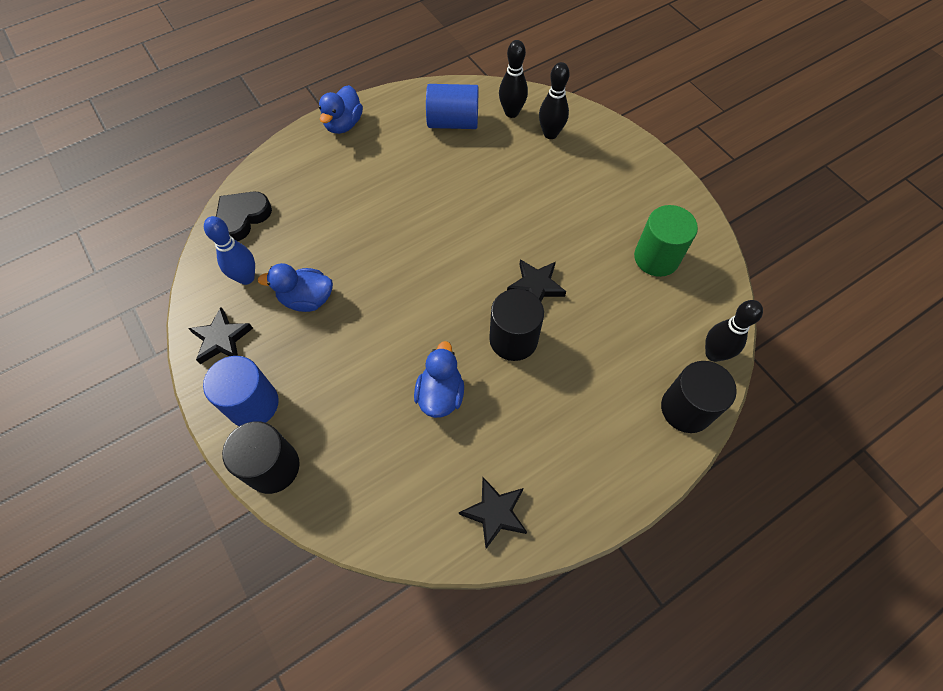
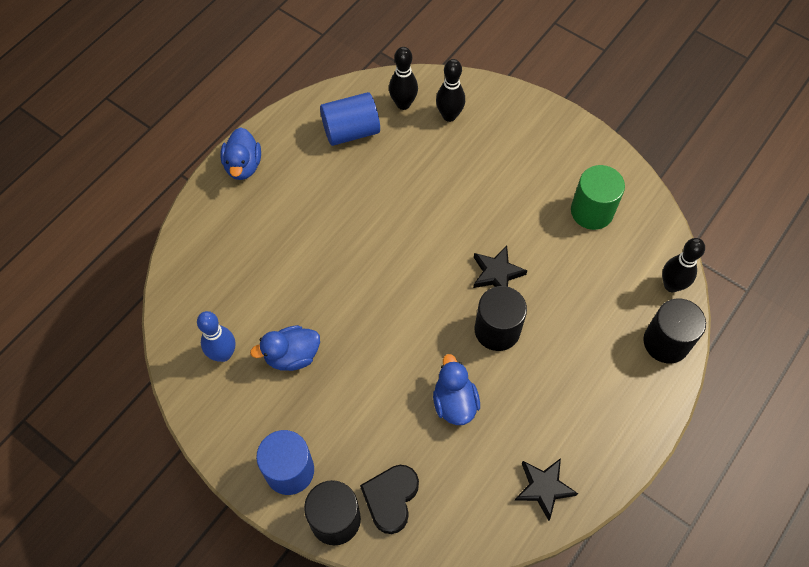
camera: 20 degrees left, 0 degrees up
black star [188,307,253,364] -> none
black heart [216,191,272,241] -> black heart moved to [360,465,419,534]

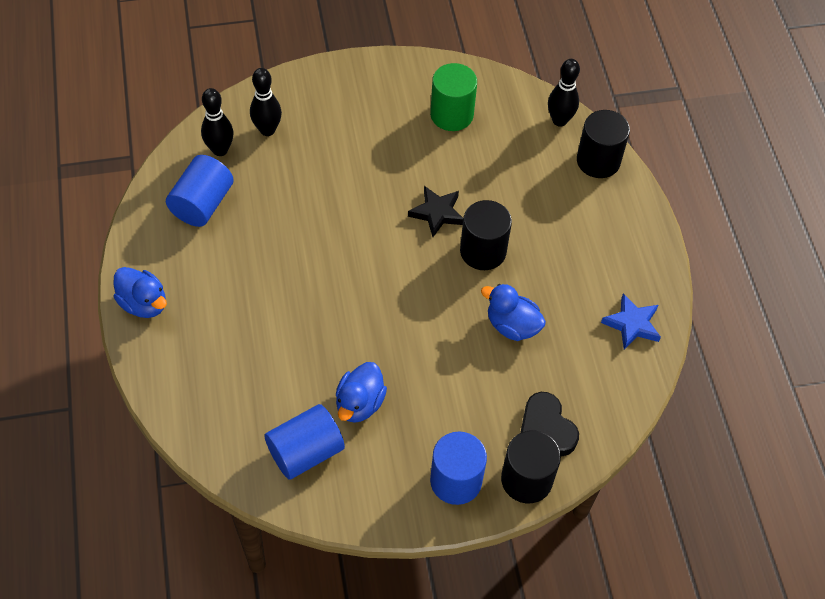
camera: 50 degrees left, 5 degrees down
blue bowling pin [197,311,235,362] -> blue cylinder [264,404,345,480]
black star [515,458,578,521] -> blue star [601,293,661,350]

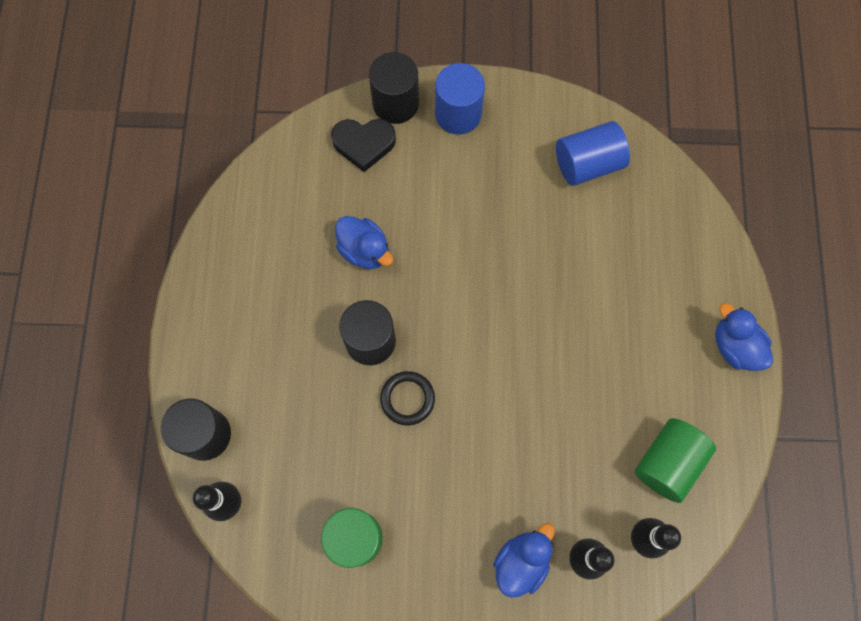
camera: 165 degrees left, 15 degrees up
blue cylinder [166,155,234,227] -> green cylinder [635,418,716,503]
blue duck [336,362,387,423] -> blue duck moved to [493,523,555,598]
black star [408,186,463,237] -> black ring [380,371,435,425]
black heart [520,392,579,456] -> black heart turned 105 degrees clockwise [331,119,396,172]
blue star [601,293,661,350] -> none

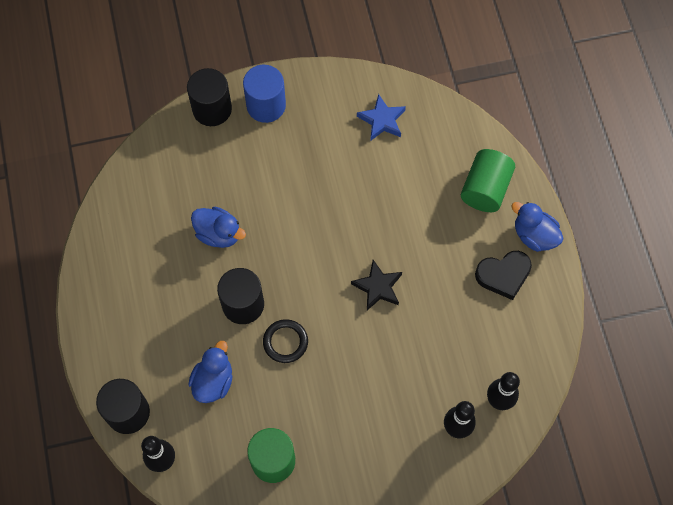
camera: 15 degrees left, 5 degrees down
black heart [331,119,396,172] -> black heart moved to [475,251,532,300]
blue duck [493,523,555,598] -> blue duck moved to [188,341,233,403]
blue cylinder [556,121,630,186] -> blue star [357,94,406,141]
green cylinder [635,418,716,503] -> green cylinder moved to [461,149,515,212]
none -> black star [351,260,402,310]

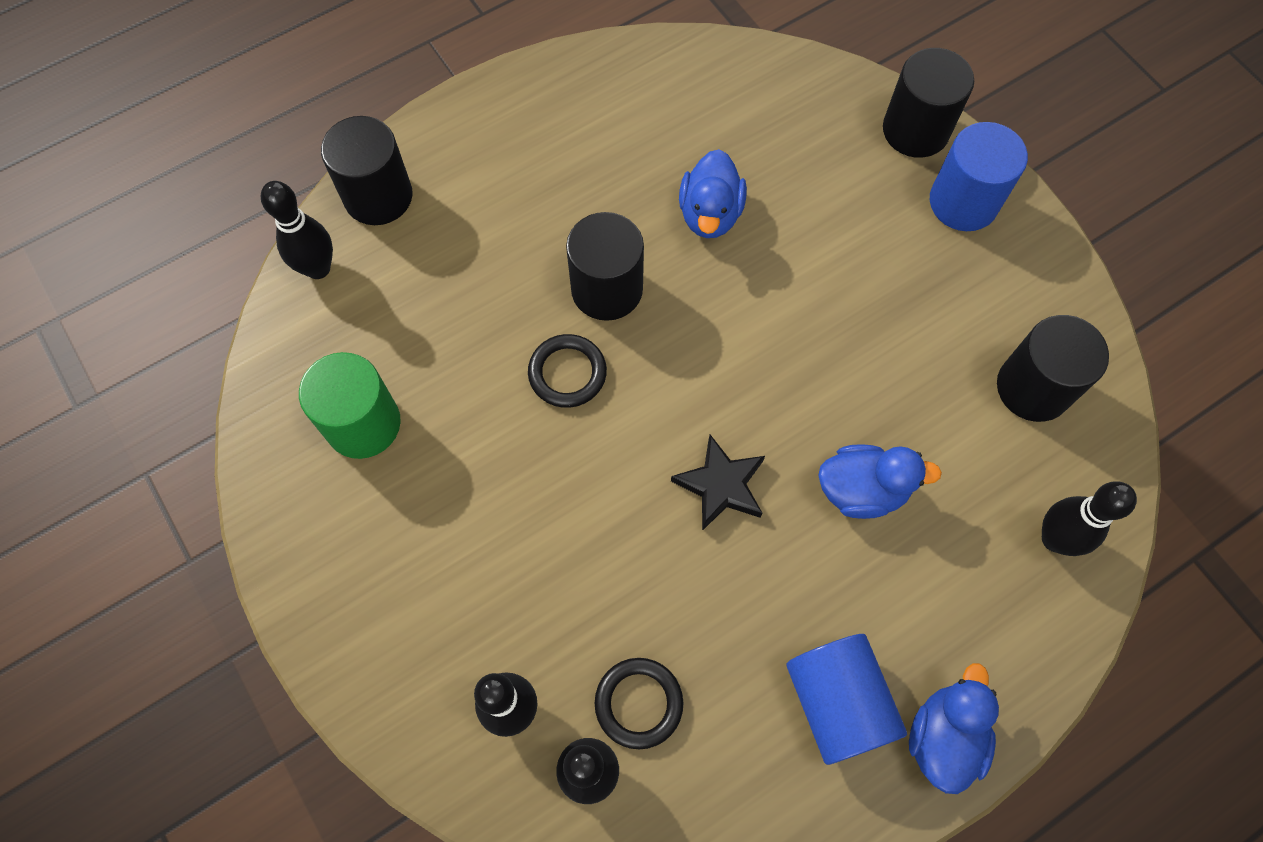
camera: 70 degrees right, 0 degrees up
blue duck [188,341,233,403] -> blue duck moved to [818,444,942,519]
blue star [357,94,406,141] -> black cylinder [997,315,1109,422]
green cylinder [461,149,515,212] -> none
black heart [475,251,532,300] -> blue cylinder [786,634,907,765]
none -> black ring [595,658,683,749]
none -> black bowling pin [1042,481,1137,556]

